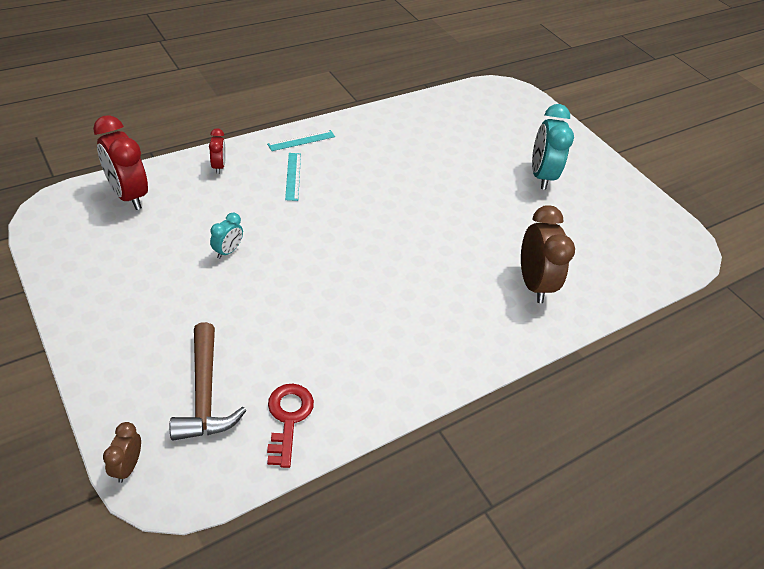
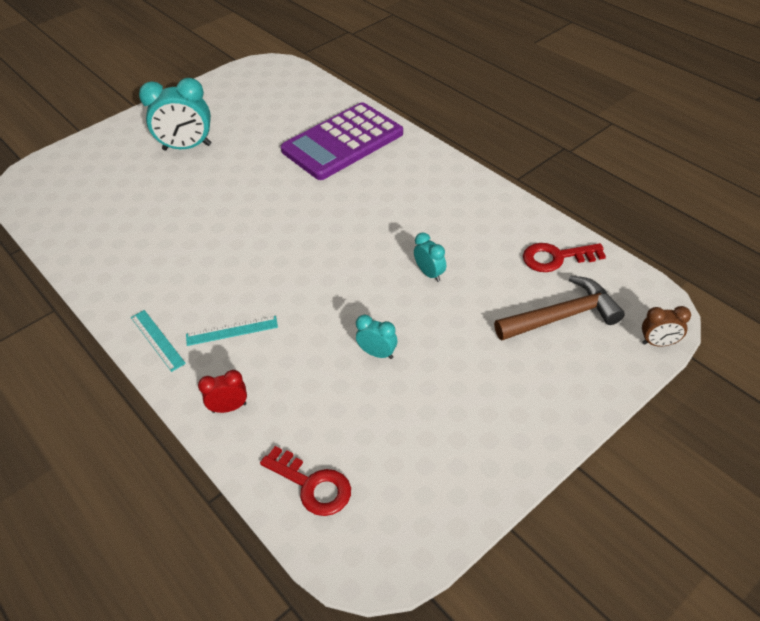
camera: 90 degrees left, 0 degrees up
red clock [93,115,148,210] -> red key [260,446,351,516]
brown clock [521,205,575,303] -> purple calculator [281,102,403,180]
none -> turquoise clock [414,232,446,282]

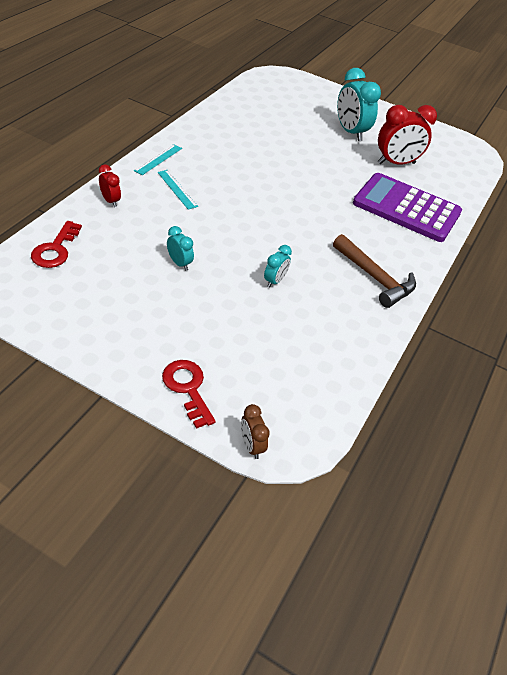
camera: 60 degrees right, 0 degrees up
turquoise clock [356,315,397,359] -> turquoise clock turned 45 degrees counterclockwise [167,226,194,270]
brown hammer [494,276,625,340] -> brown hammer moved to [333,234,416,308]
red key [523,243,606,272] -> red key moved to [162,360,216,429]
none -> red clock [378,105,437,165]

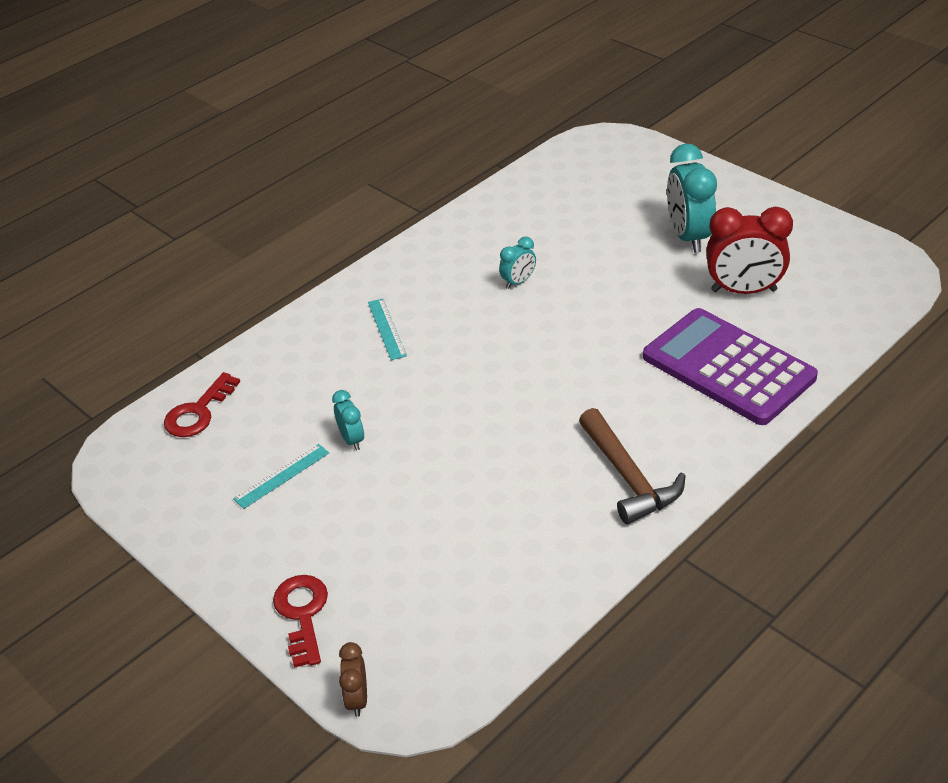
camera: 25 degrees right, 5 degrees down
red clock [99,164,121,207] -> none
turquoise ruler [134,144,182,175] -> turquoise ruler moved to [233,444,329,509]
turquoise clock [264,245,292,288] -> turquoise clock moved to [499,237,536,289]

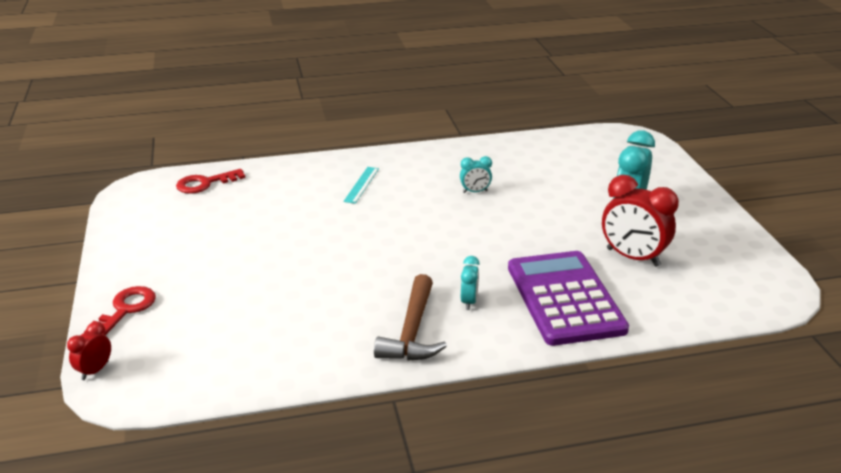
camera: 30 degrees right, 10 degrees down
turquoise ruler [233,444,329,509] -> none
turquoise clock [332,390,364,451] -> turquoise clock moved to [461,256,480,310]
brown clock [339,642,367,717] -> red clock [67,322,111,380]

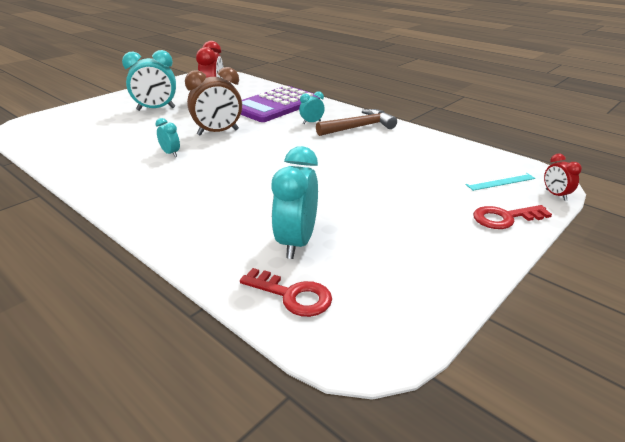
camera: 125 degrees left, 0 degrees up
red clock [67,322,111,380] -> red clock turned 75 degrees clockwise [544,154,582,201]
turquoise ruler [343,167,379,204] -> turquoise ruler moved to [465,173,535,191]
none -> brown clock [185,67,242,136]
none -> turquoise clock [271,146,318,259]

